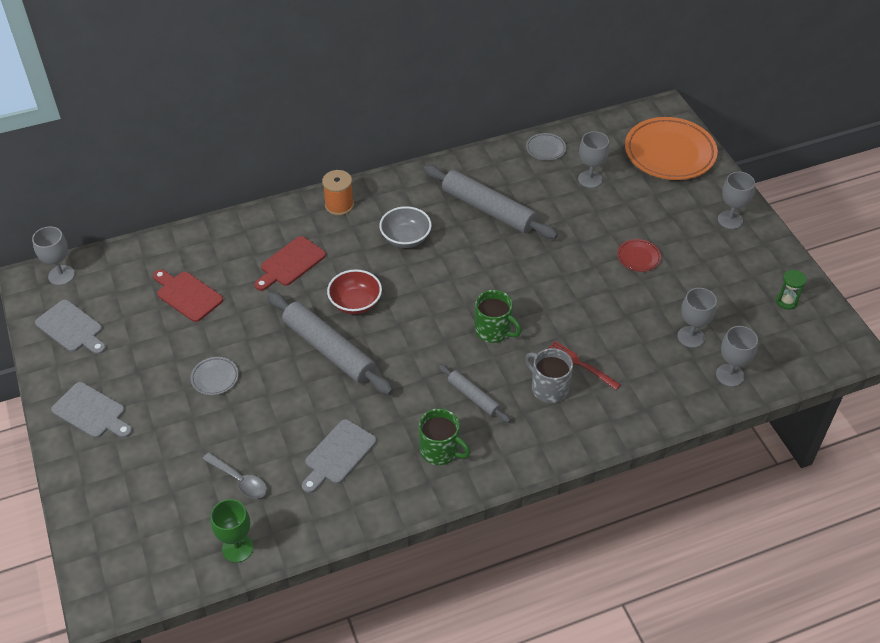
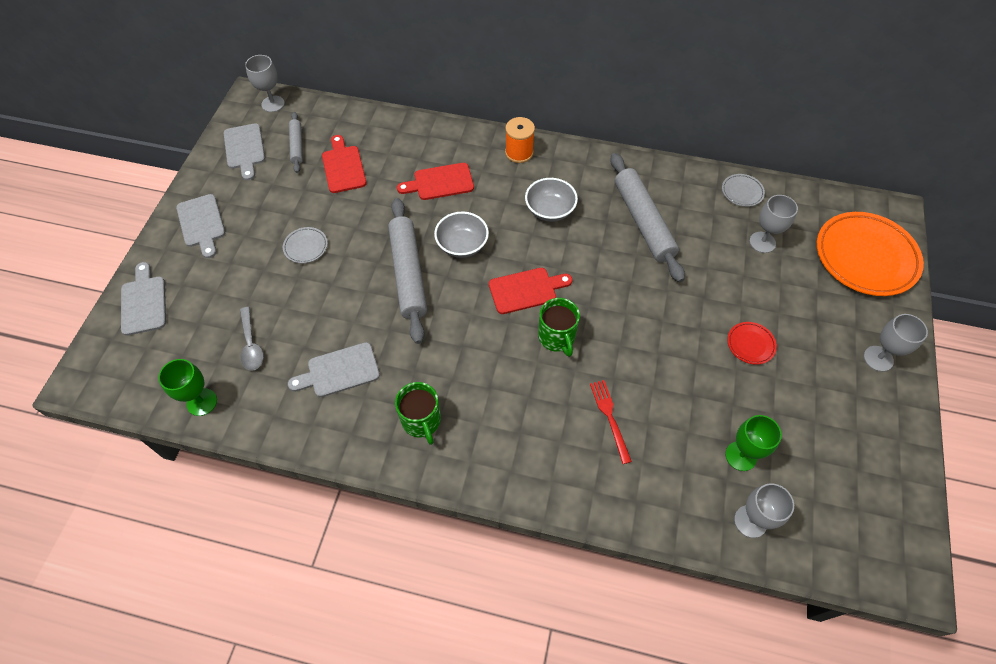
camera: 35 degrees right, 10 degrees up
red bowl [327,269,382,315] -> grey bowl [434,212,489,258]
grey rolling pin [438,364,511,423] -> grey rolling pin moved to [289,112,303,173]
grey mug [525,348,573,403] -> none
grey goblet [677,288,717,348] -> green goblet [725,415,782,471]
green hourglass [776,270,807,310] -> none
none -> grey cutting board [121,262,166,336]
none -> red cutting board [489,268,572,314]

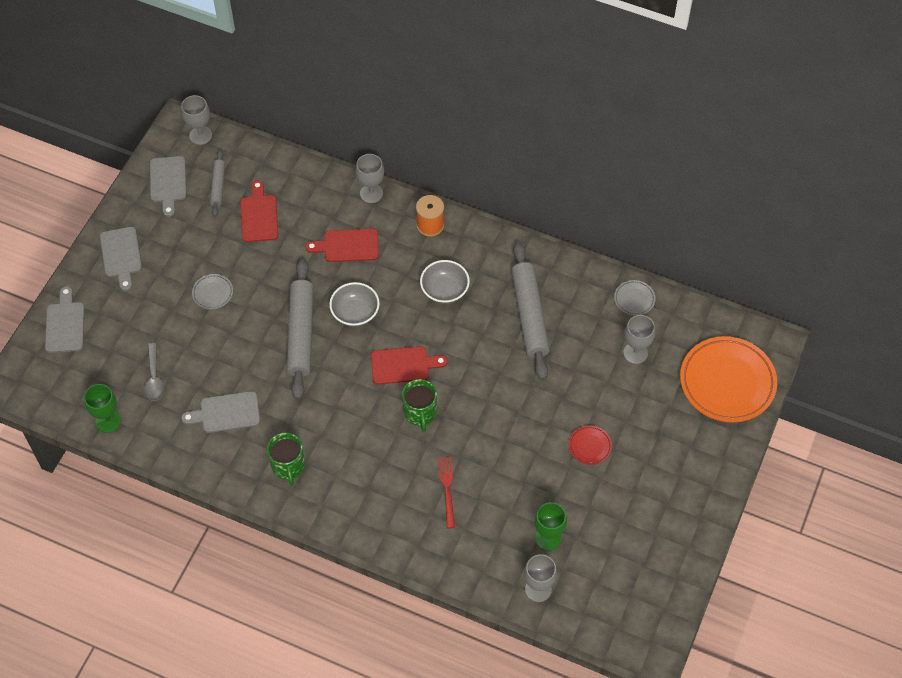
camera: 10 degrees right, 0 degrees up
grey goblet [864,314,928,372] -> grey goblet moved to [356,154,384,203]

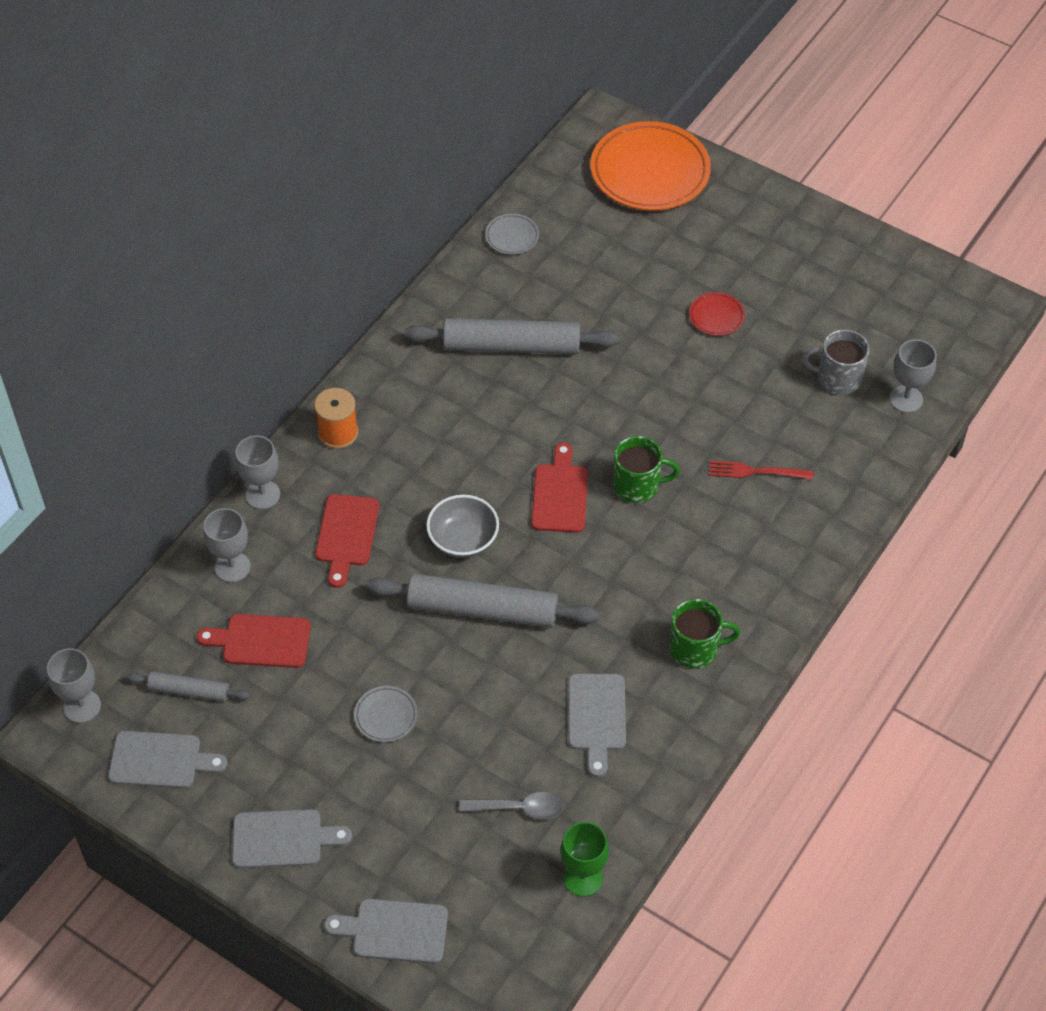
camera: 80 degrees left, 5 degrees down
grey bowl [420,260,470,304] -> none
green goblet [534,502,567,551] -> grey mug [802,329,870,395]
grey goblet [623,315,655,364] -> grey goblet moved to [203,508,251,583]

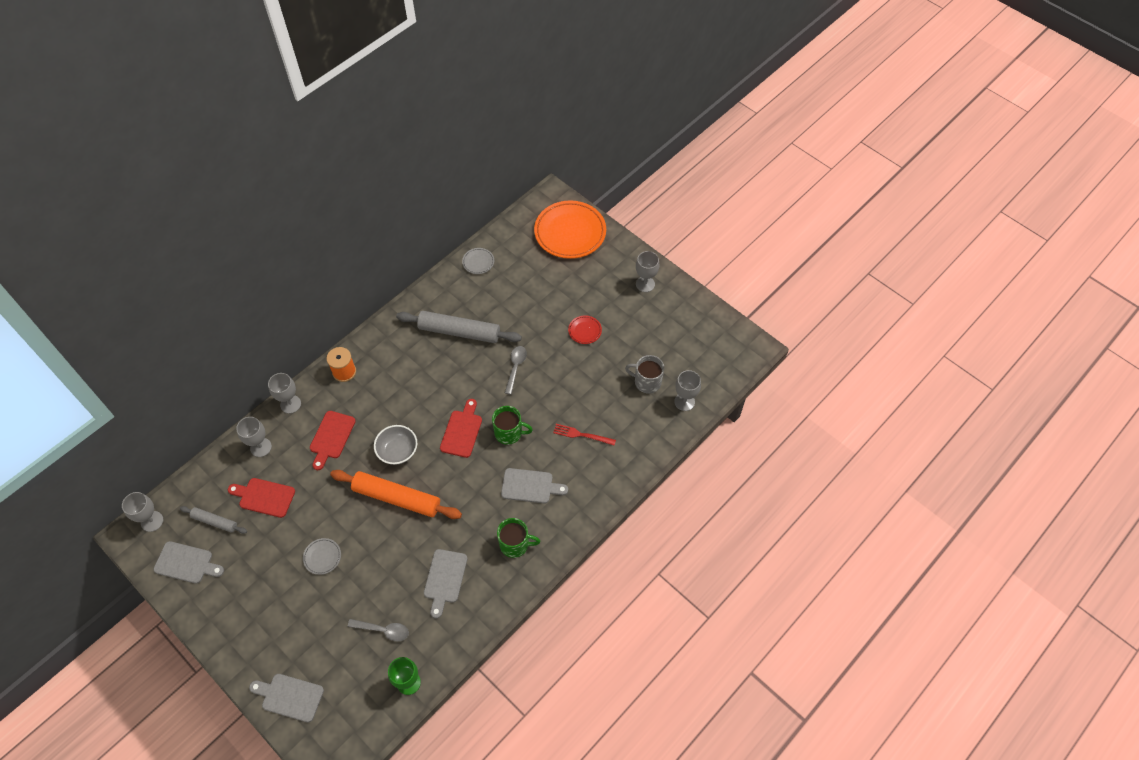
camera: 10 degrees right, 5 degrees up
grey cutting board [232,809,352,868] -> grey cutting board moved to [501,468,568,503]
grey rolling pin [366,574,600,628] -> orange rolling pin [330,470,462,519]
none -> grey spoon [505,346,527,395]
none -> grey goblet [636,251,659,292]

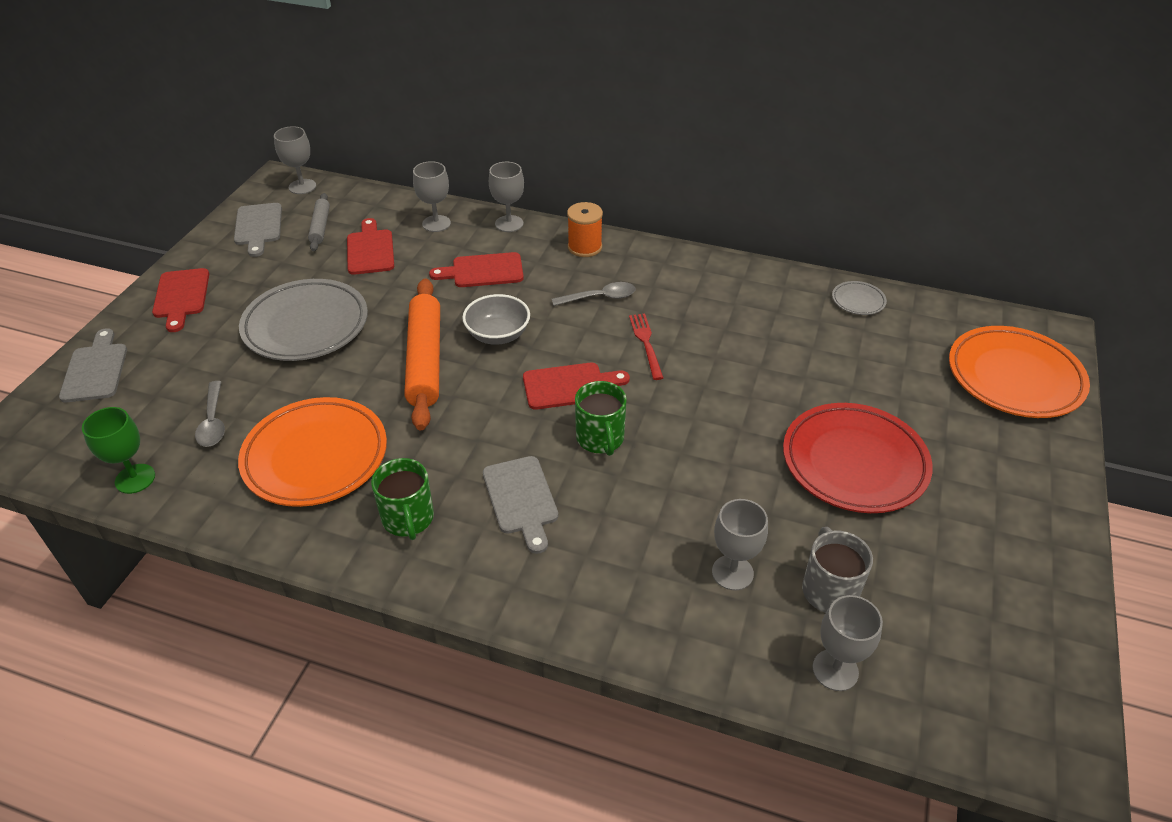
camera: 65 degrees right, 15 degrees down
grey plate [303,538,341,575] -> grey plate [239,279,368,361], size x2.27
grey rolling pin [396,311,522,343] -> none
grey cutting board [424,549,467,618] -> orange plate [238,397,387,507]
grey spoon [505,346,527,395] -> grey spoon moved to [552,282,635,306]
red fork [553,424,616,445] -> red fork moved to [629,314,663,380]
red plate [568,315,602,344] -> red plate [783,403,933,513], size x2.27
grey goblet [636,251,659,292] -> grey goblet moved to [712,499,768,590]
none -> red cutting board [152,268,209,332]

